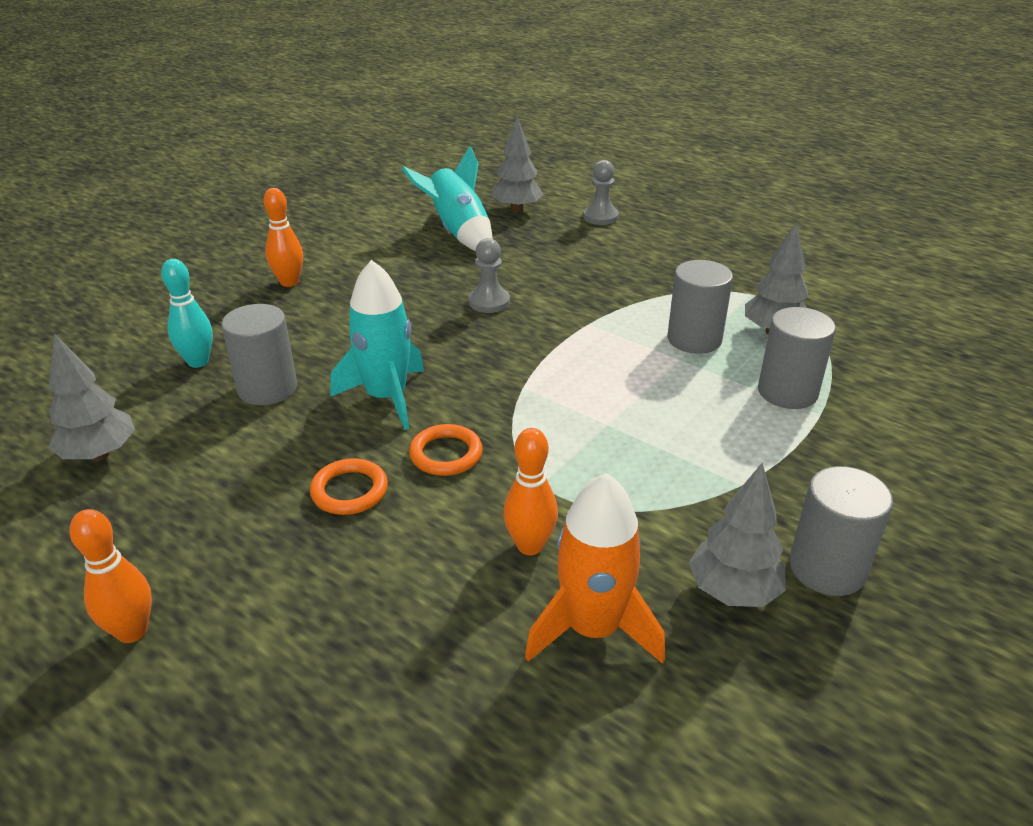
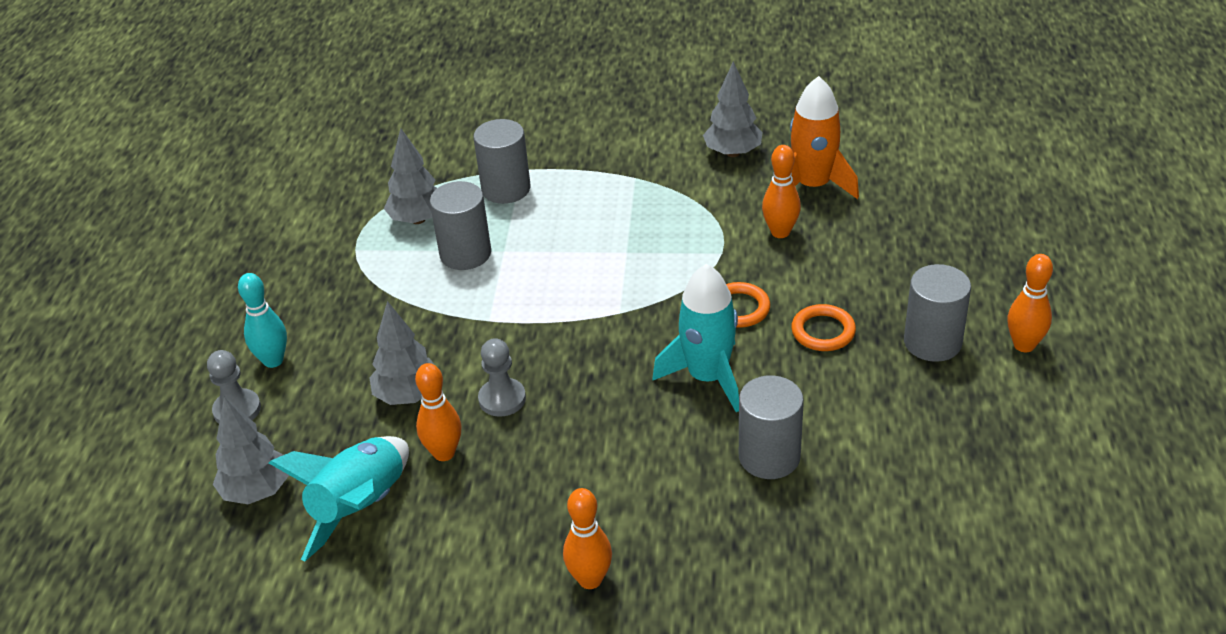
camera: 120 degrees left, 5 degrees up
grey tree [48,334,135,461] -> grey tree moved to [370,301,435,405]
turquoise bowling pin [161,259,213,368] -> turquoise bowling pin moved to [238,273,287,368]
grey cylinder [790,466,893,596] -> grey cylinder moved to [904,264,971,362]
none -> orange bowling pin [415,363,462,461]

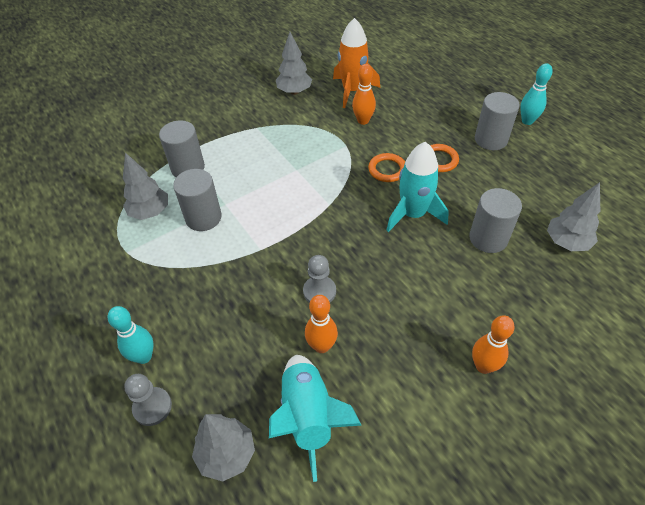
camera: 40 degrees left, 10 degrees up
grey tree [370,301,435,405] -> grey tree moved to [547,182,600,251]
orange bowling pin [1007,254,1053,353] -> turquoise bowling pin [520,63,553,125]

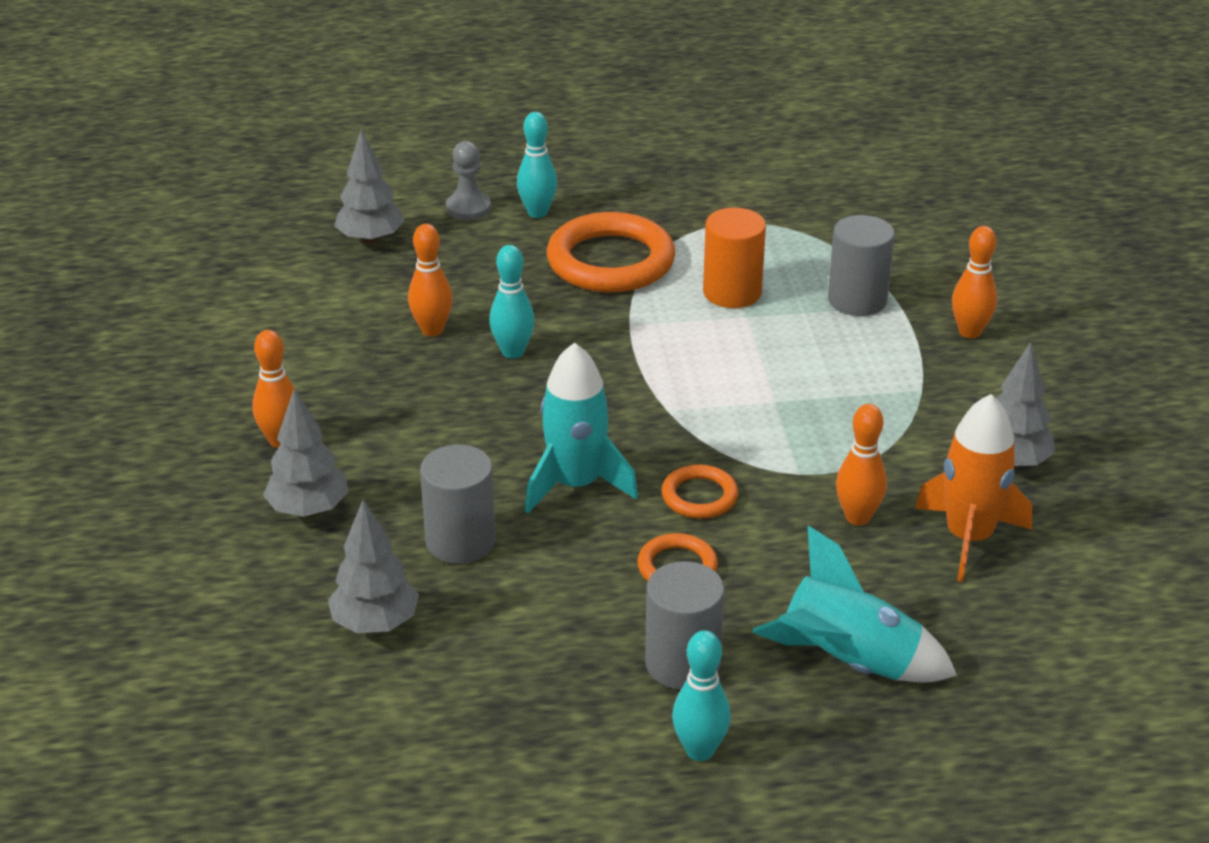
camera: 115 degrees right, 15 degrees down
grey tree [123,153,168,220] -> grey tree moved to [263,389,349,517]
grey cylinder [173,169,222,231] -> orange cylinder [703,208,766,308]
turquoise rocket [269,355,362,482] -> turquoise rocket moved to [752,526,957,682]
grey pawn [303,255,336,303] -> turquoise bowling pin [489,245,535,359]
none -> orange ring [547,212,675,292]
none -> orange bowling pin [952,226,997,339]

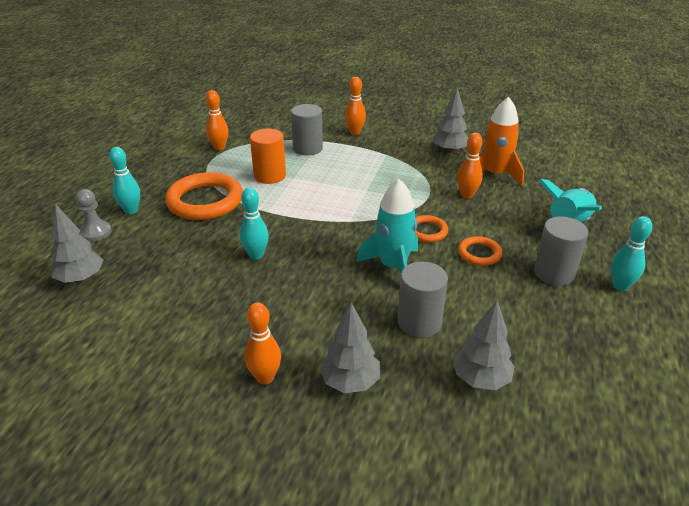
camera: 65 degrees left, 0 degrees up
orange bowling pin [408,224,453,336] -> orange bowling pin moved to [206,90,229,151]

